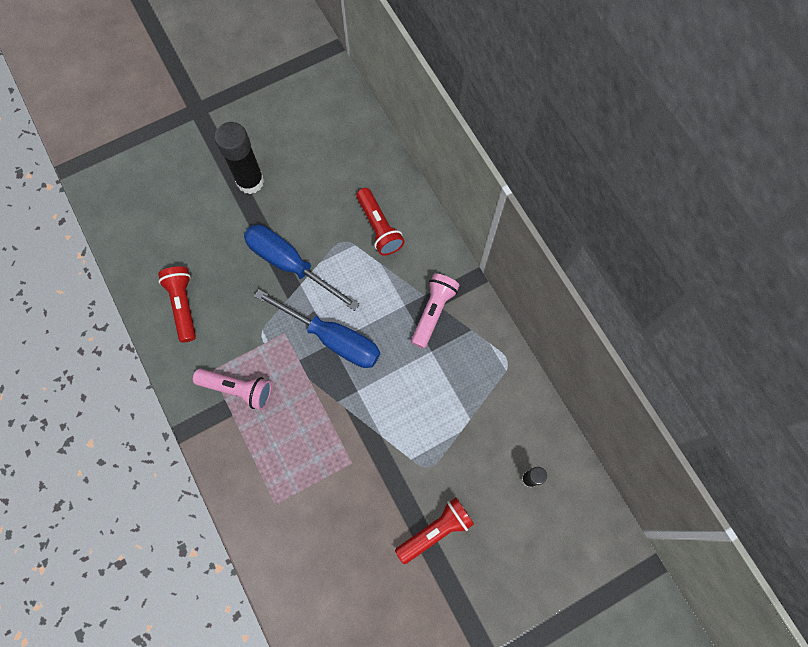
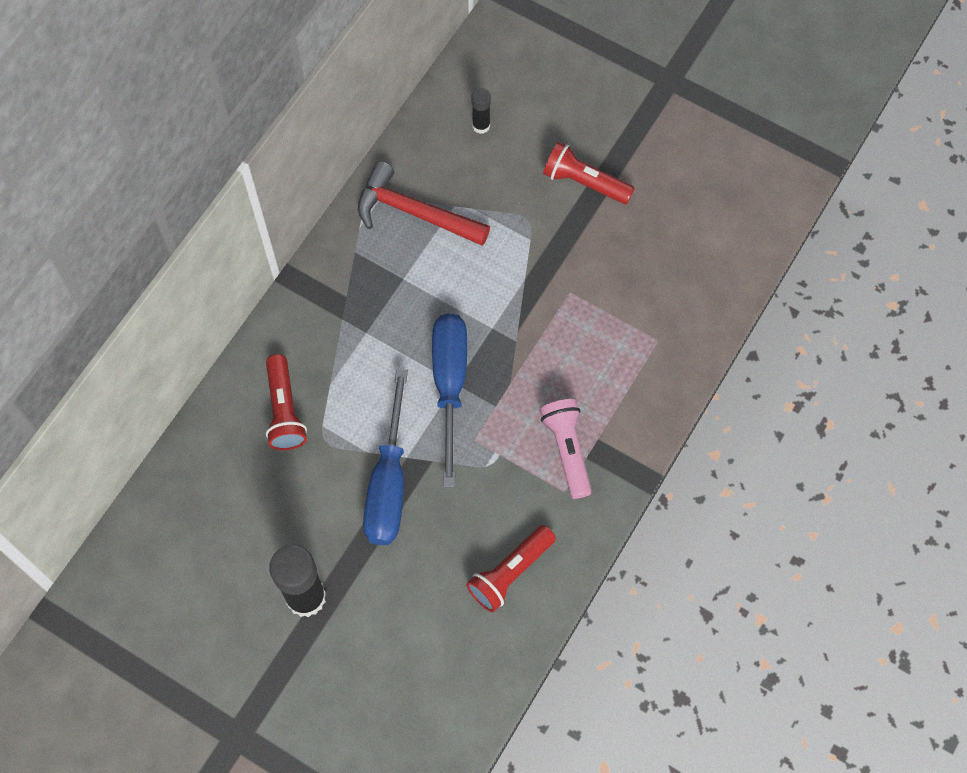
camera: 120 degrees left, 5 degrees down
red flashlight [356,188,405,256] -> red flashlight turned 135 degrees clockwise [266,354,307,450]
pink flashlight [411,273,460,349] -> none
none -> red hammer [358,161,490,246]

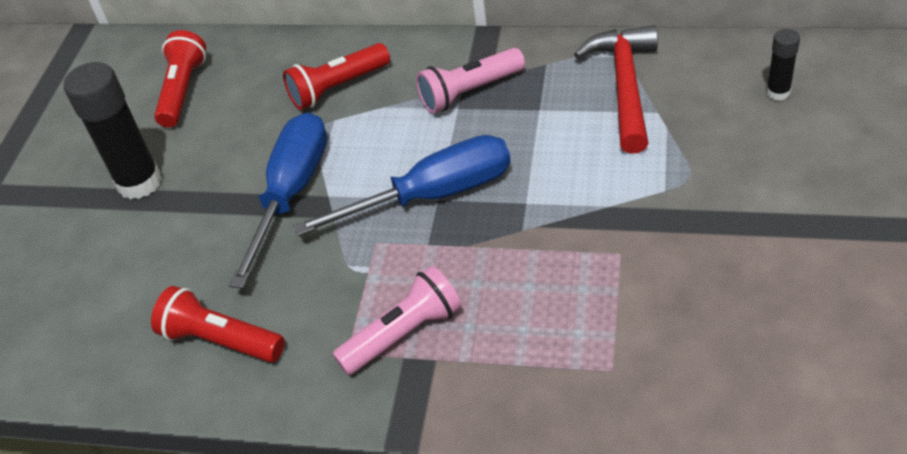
camera: 75 degrees right, 20 degrees down
blue screwdriver [363,368,408,545] -> blue screwdriver turned 120 degrees clockwise [229,112,327,289]
red flashlight [543,142,635,204] -> red flashlight moved to [154,30,206,127]
none -> pink flashlight [416,48,525,114]

